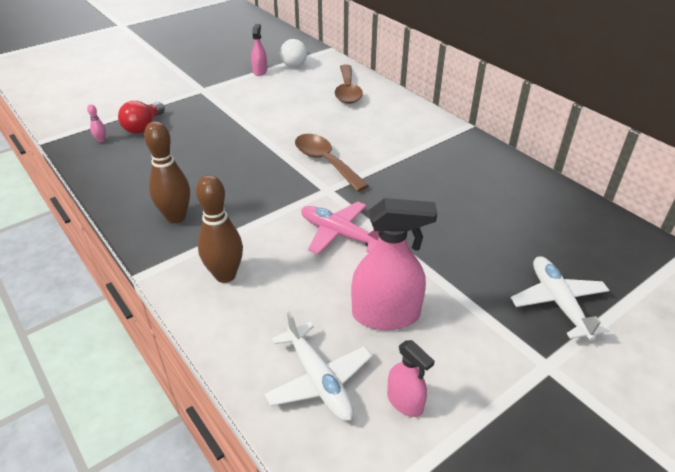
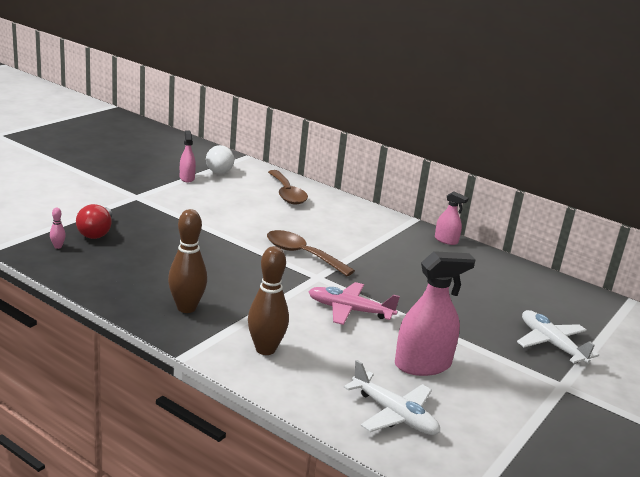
camera: 20 degrees left, 15 degrees down
pink spray bottle [387,340,435,417] -> pink spray bottle moved to [435,191,469,245]

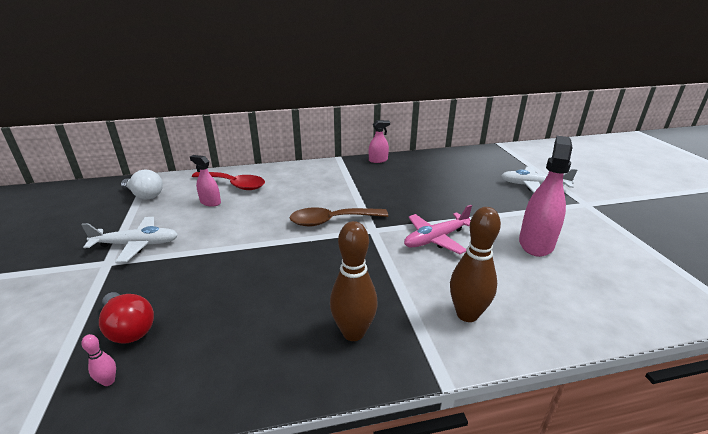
camera: 45 degrees left, 5 degrees up
pink spray bottle [180,130,196,182] -> pink spray bottle moved to [190,155,221,207]
brown spoon [268,170,308,205] -> red spoon [192,172,265,190]
white plane [344,360,440,435] -> white plane moved to [81,217,178,263]

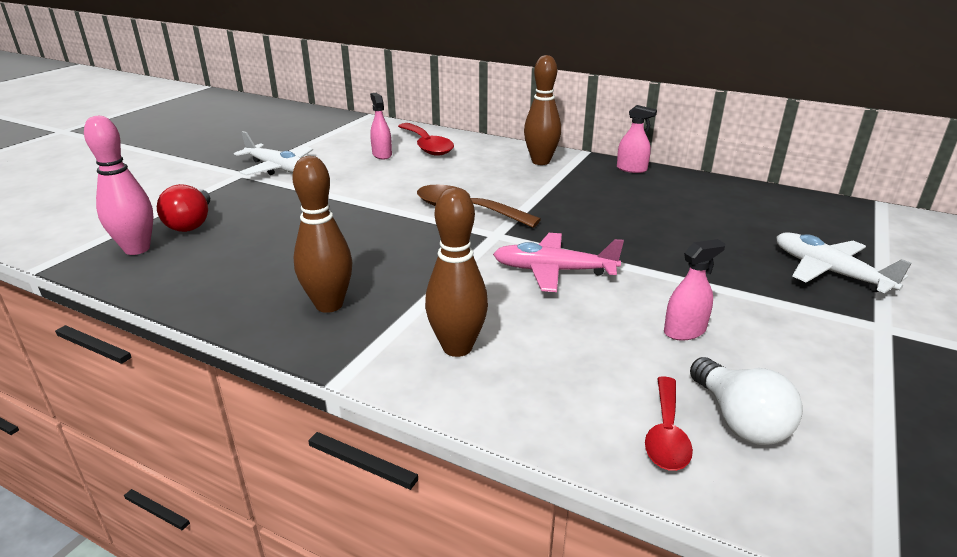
camera: 40 degrees right, 0 degrees up
pink bowling pin [82,334,116,386] -> pink bowling pin [84,116,154,255], size x2.28
white light bulb [121,170,163,199] -> white light bulb moved to [690,357,803,445]
pink spray bottle [519,136,572,257] -> pink spray bottle [664,239,725,340], size x0.55
none -> brown bowling pin [524,55,561,165]
none -> red spoon [645,376,693,471]

